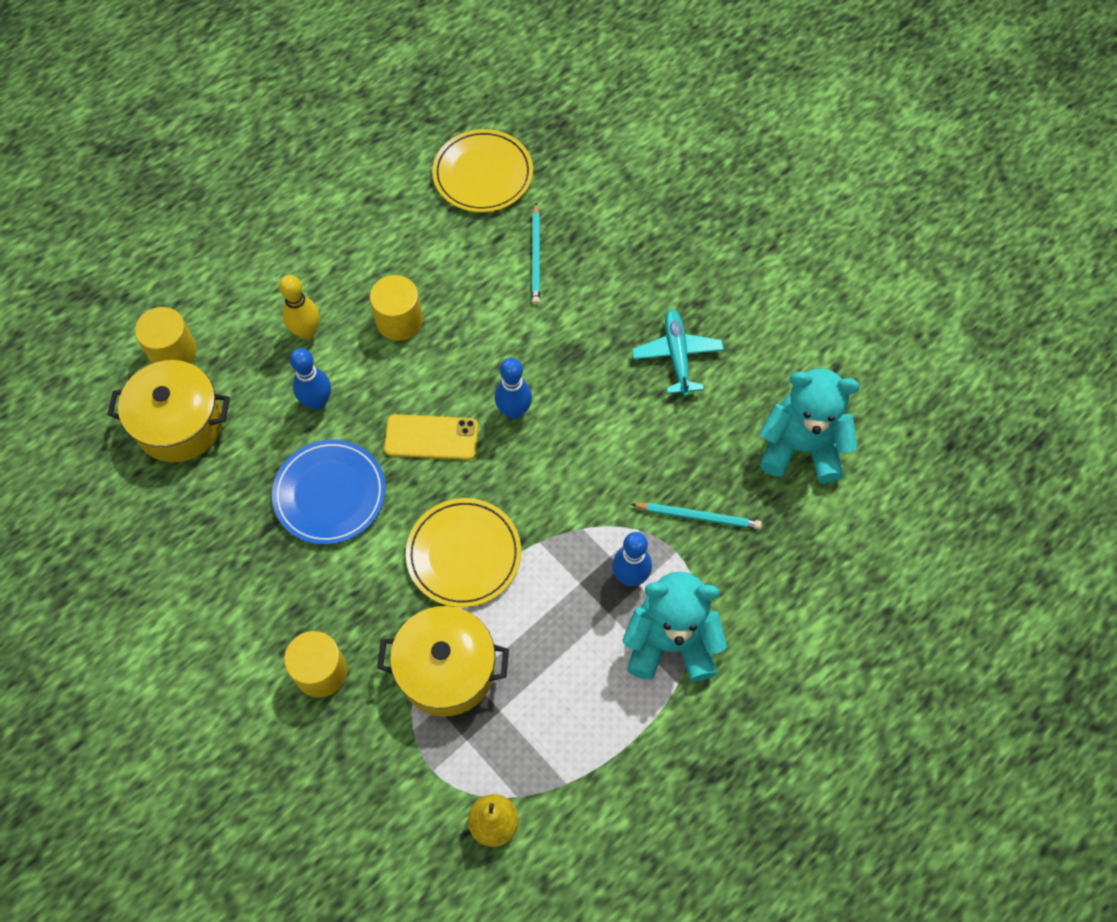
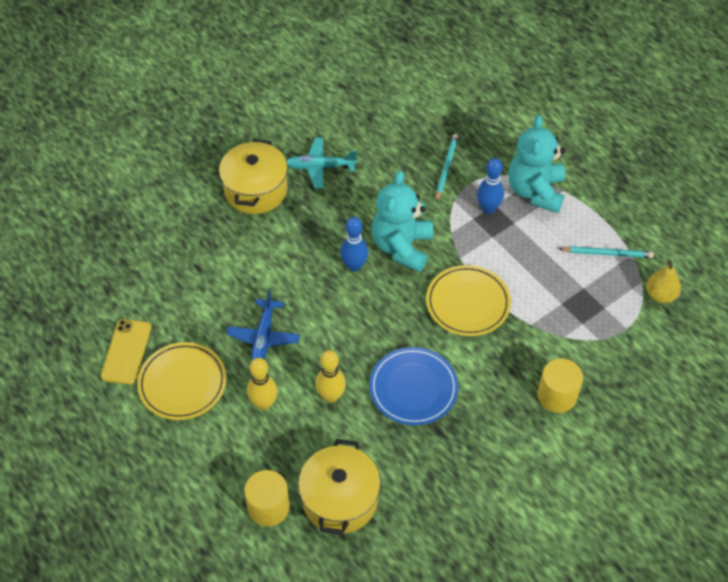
camera: 85 degrees left, 10 degrees down
blue bowling pin [290,348,331,410] -> yellow bowling pin [315,350,346,403]
yellow cylinder [370,275,423,341] -> blue plane [226,290,300,360]
yellow pot [377,606,509,717] -> yellow pot moved to [219,139,288,214]
yellow phone [384,414,478,460] -> yellow phone moved to [101,319,151,385]
yellow plate [432,129,533,212] -> yellow plate moved to [137,342,226,420]
turquoise pencil [532,203,540,305] -> turquoise pencil moved to [559,246,654,258]
turquoise teddy bear [760,369,860,483] -> turquoise teddy bear moved to [372,171,433,272]

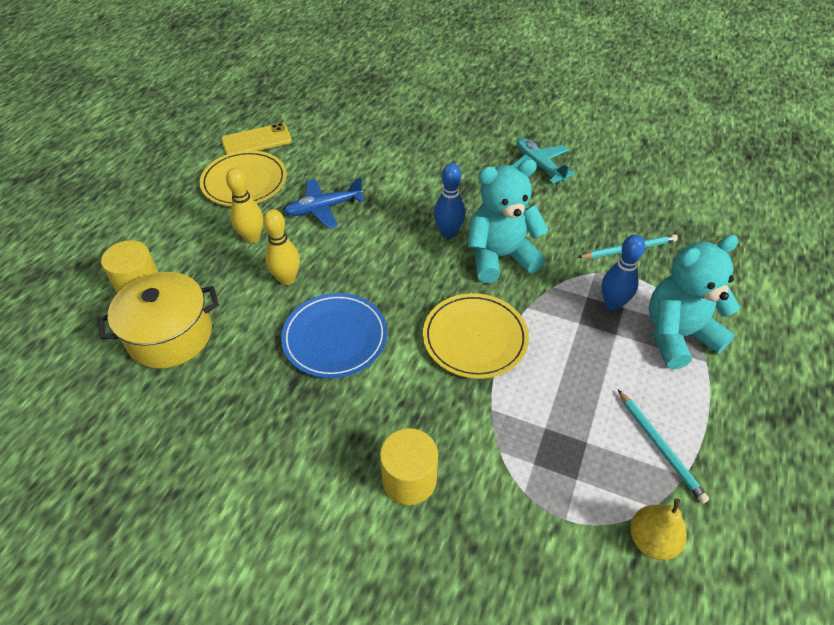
camera: 60 degrees right, 5 degrees down
yellow pot [219,139,288,214] -> none

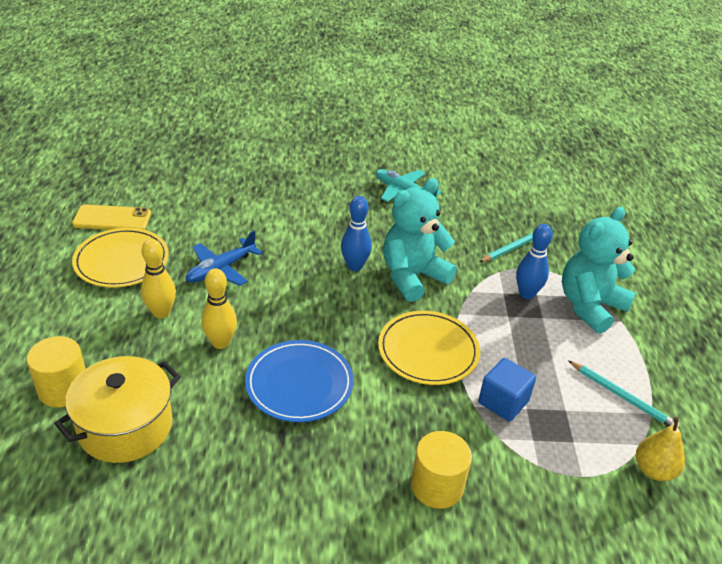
camera: 25 degrees left, 10 degrees down
yellow phone [221,123,292,155] -> yellow phone turned 45 degrees clockwise [72,204,151,230]
none -> blue cube [478,358,536,422]

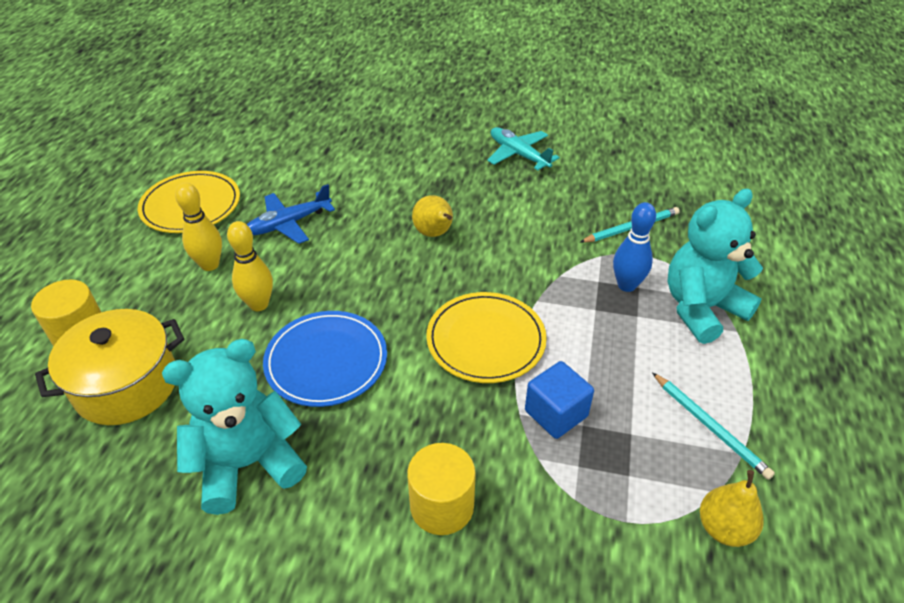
camera: 15 degrees right, 5 degrees up
yellow phone [72,204,151,230] -> none
blue bowling pin [341,196,372,271] -> yellow pear [412,195,453,237]
turquoise teddy bear [383,178,457,302] -> turquoise teddy bear moved to [162,339,307,515]

